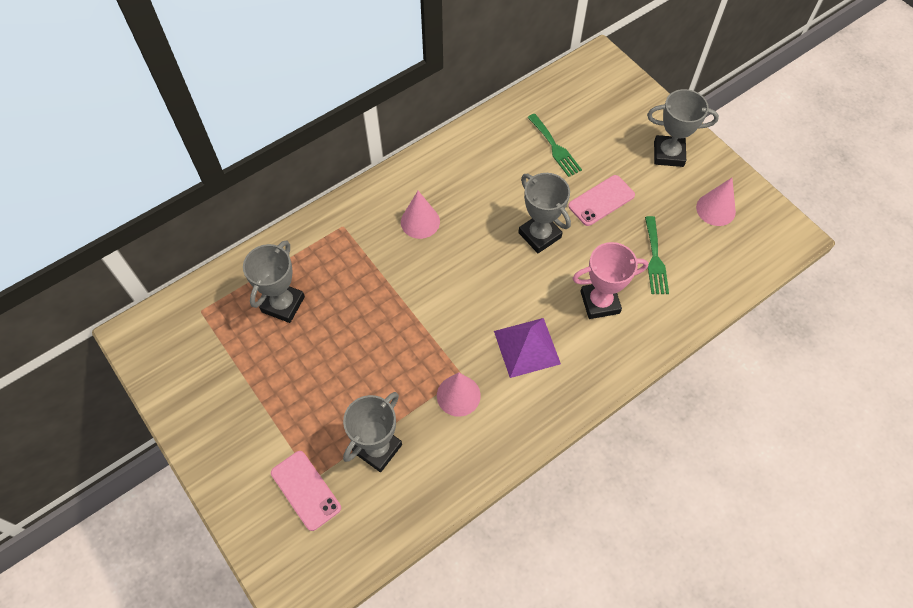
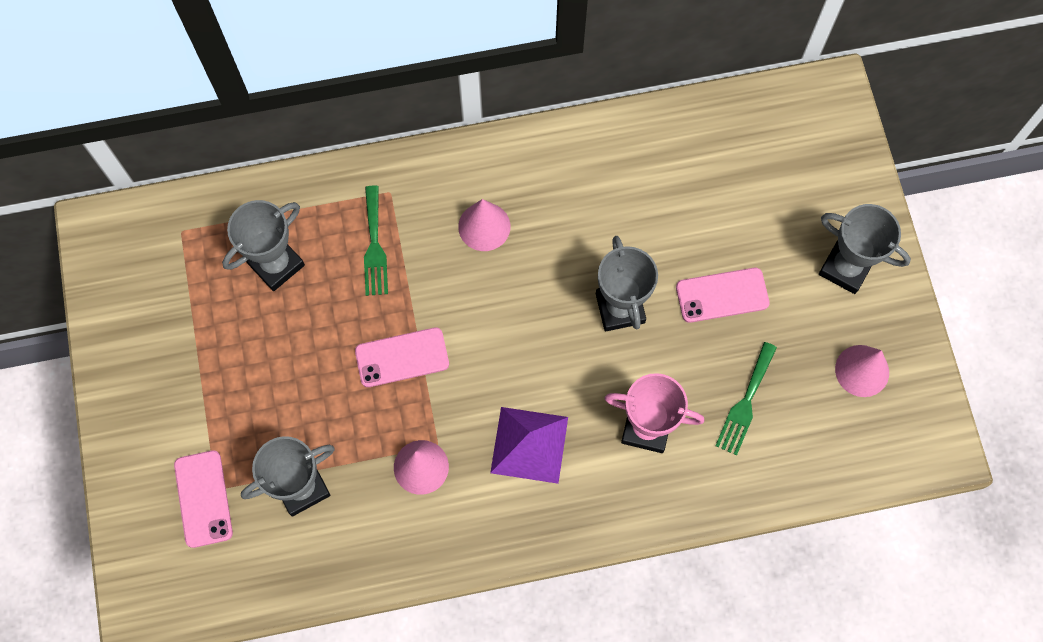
camera: 25 degrees right, 10 degrees up
green fork [527,114,582,177] -> green fork moved to [364,186,388,296]
none -> pink phone [355,327,449,387]

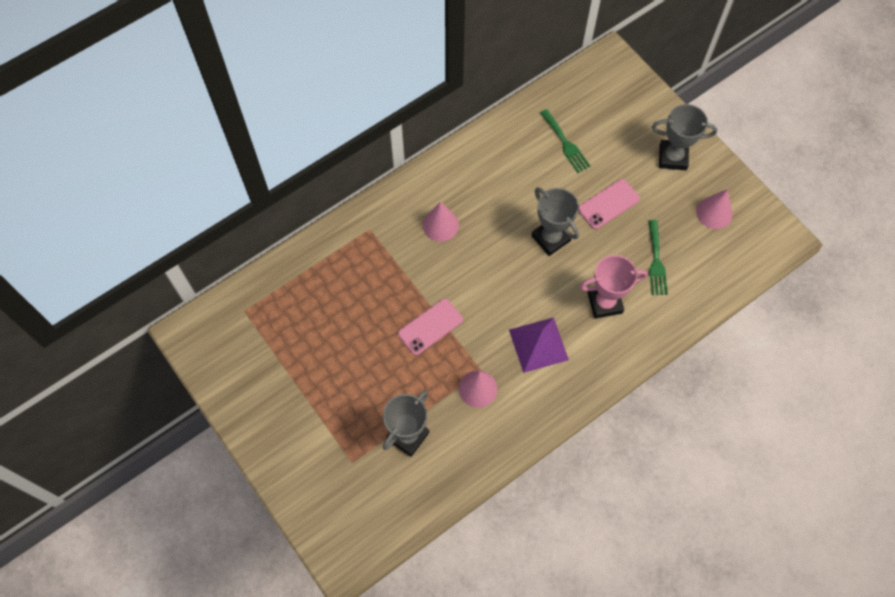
camera: 25 degrees left, 5 degrees down
pink phone [174,450,233,548] -> none
grey trophy [222,200,305,291] -> none
green fork [364,186,388,296] -> green fork moved to [540,109,590,173]

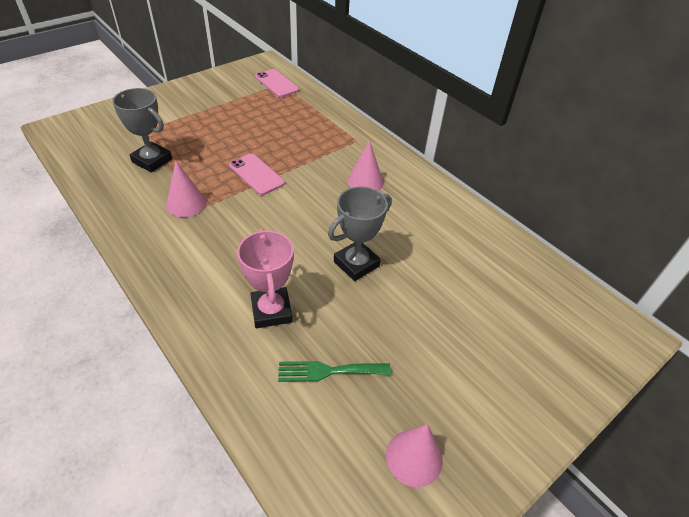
camera: 85 degrees right, 20 degrees down
purple pyramid [509,317,569,373] -> none
green fork [540,109,590,173] -> none
pink phone [578,179,640,229] -> pink phone moved to [255,69,299,97]
grey trophy [652,104,717,170] -> none

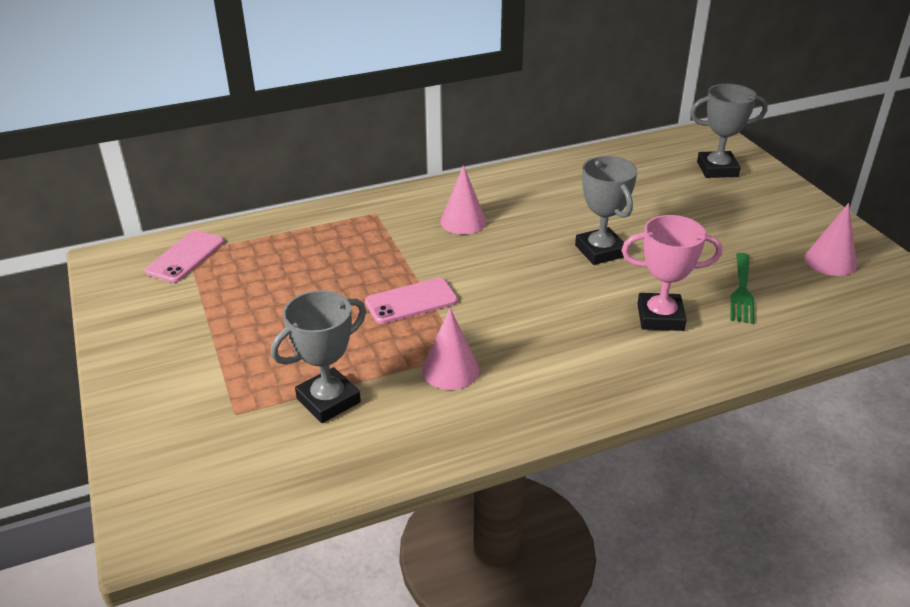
camera: 70 degrees left, 10 degrees down
pink phone [255,69,299,97] -> pink phone turned 45 degrees counterclockwise [145,230,224,283]
none -> grey trophy [690,84,768,178]

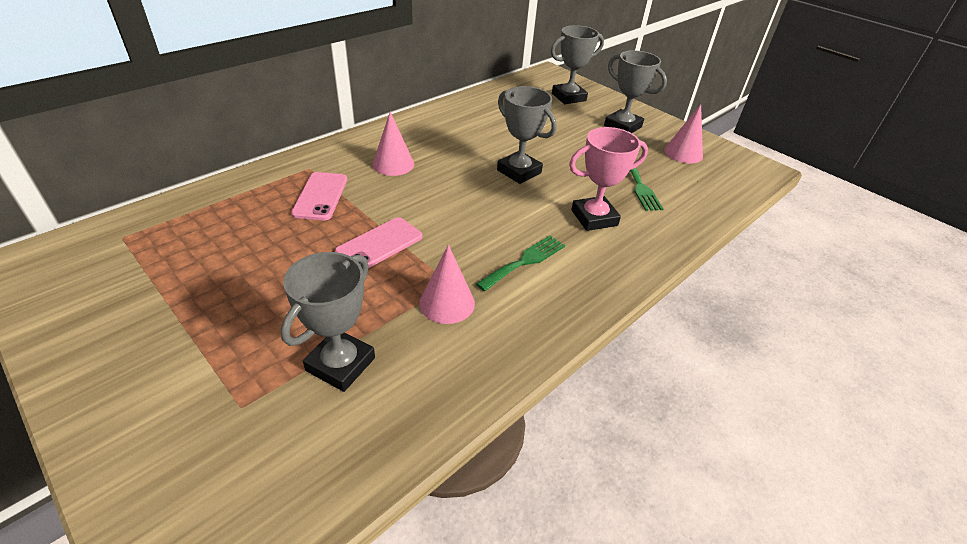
camera: 25 degrees left, 5 degrees up
pink phone [145,230,224,283] -> pink phone moved to [291,172,347,220]
none -> green fork [476,235,565,291]
none -> grey trophy [604,50,667,133]

